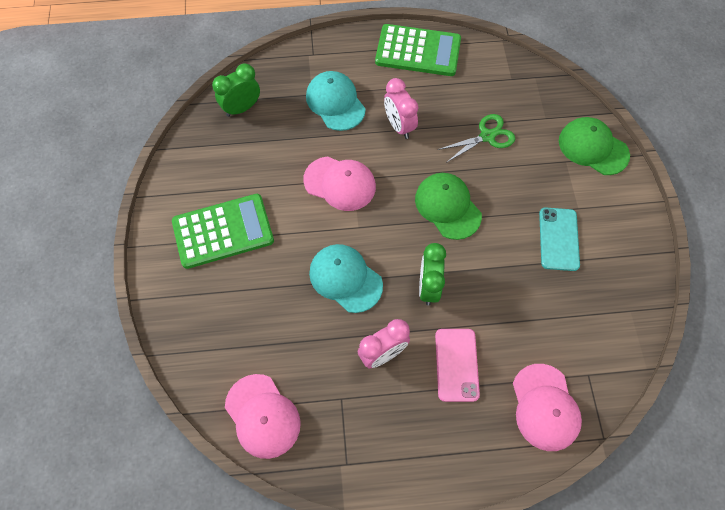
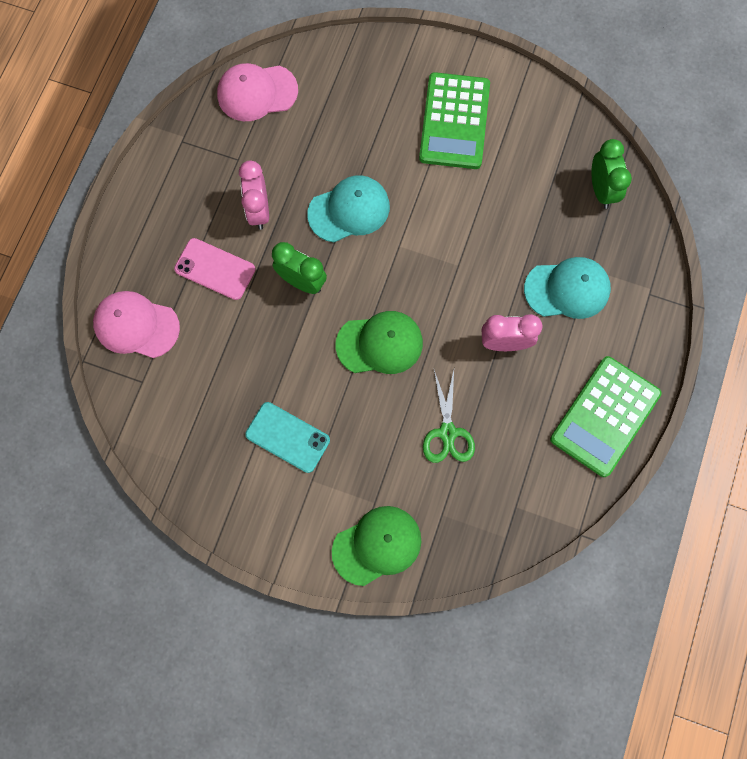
camera: 115 degrees right, 10 degrees up
pink cap [303,156,376,211] -> none

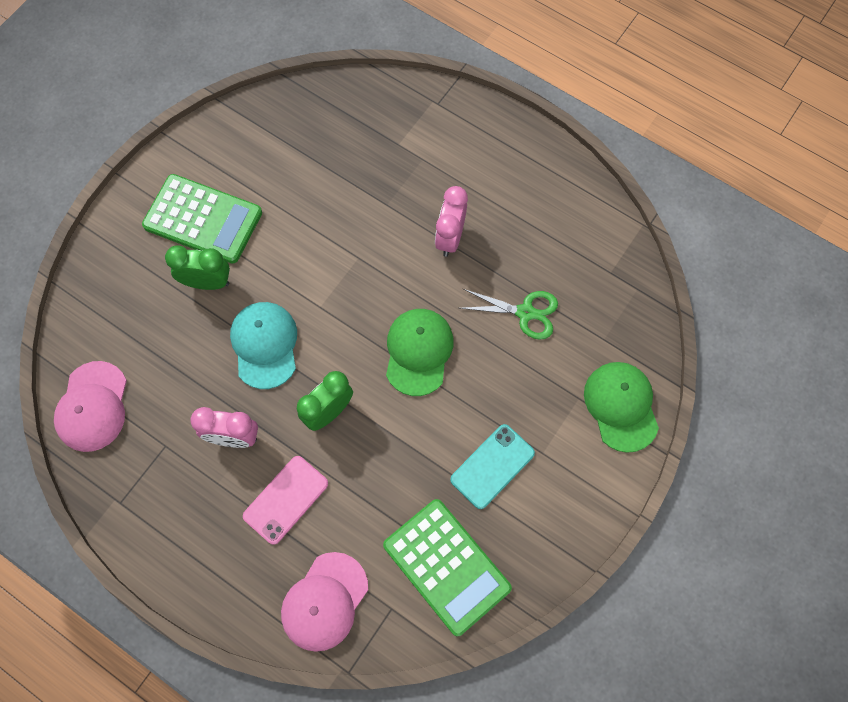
camera: 75 degrees left, 5 degrees down
turquoise cap [524,257,611,319] -> none
green calculator [550,356,662,477] -> green calculator moved to [383,499,512,636]
green clock [591,139,632,209] -> green clock moved to [165,245,230,290]

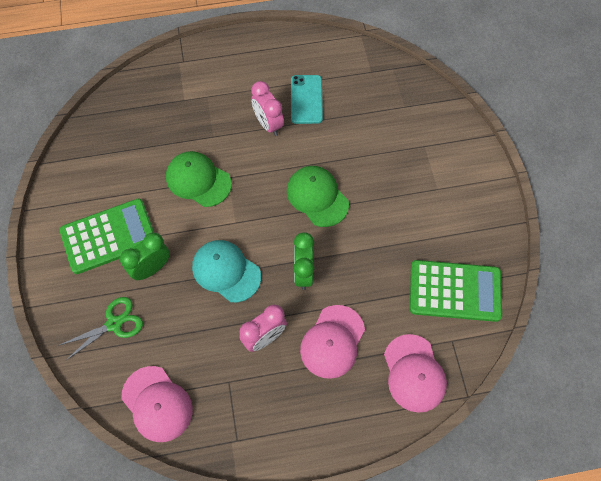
camera: 45 degrees left, 5 degrees down
pink phone [243,456,328,545] -> pink cap [300,305,365,379]
turquoise phone [450,424,535,509] -> turquoise phone moved to [291,75,323,124]
green scissors [460,289,558,340] -> green scissors moved to [58,297,143,361]
green cap [584,362,659,453] -> green cap moved to [166,151,232,207]

